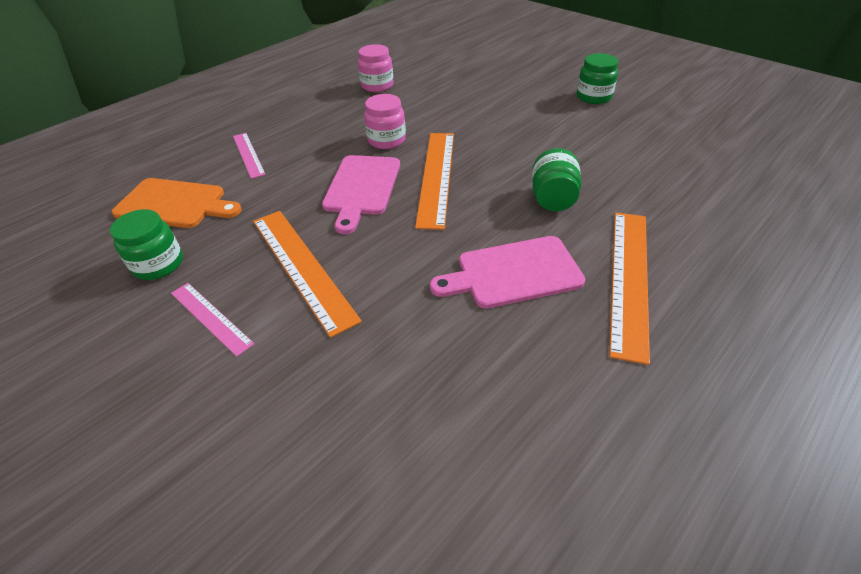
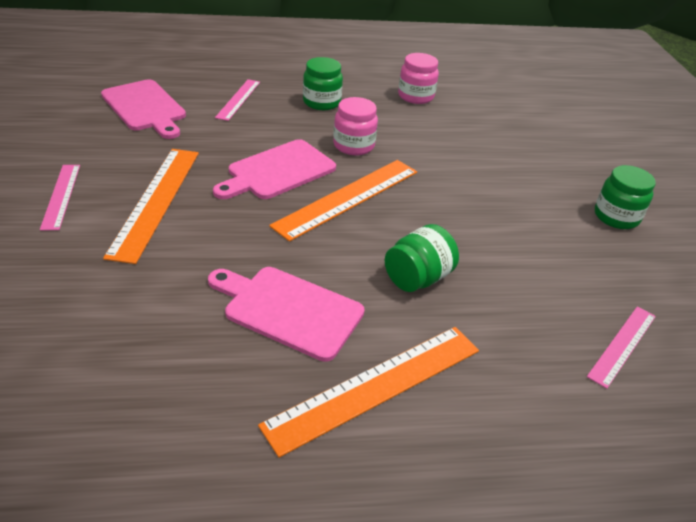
camera: 35 degrees right, 5 degrees down
green jar [110,209,183,280] -> green jar moved to [303,57,343,110]
orange cutting board [112,178,242,228] -> pink cutting board [101,79,186,139]
none -> pink ruler [587,306,656,389]

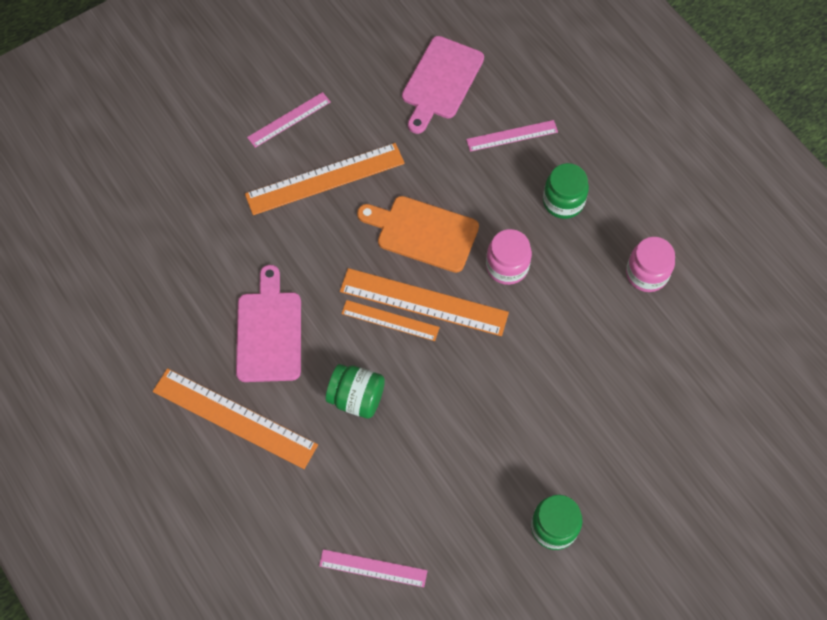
camera: 65 degrees right, 25 degrees up
pink cutting board [213,139,336,199] -> orange cutting board [357,196,479,273]
none -> orange ruler [341,300,440,341]

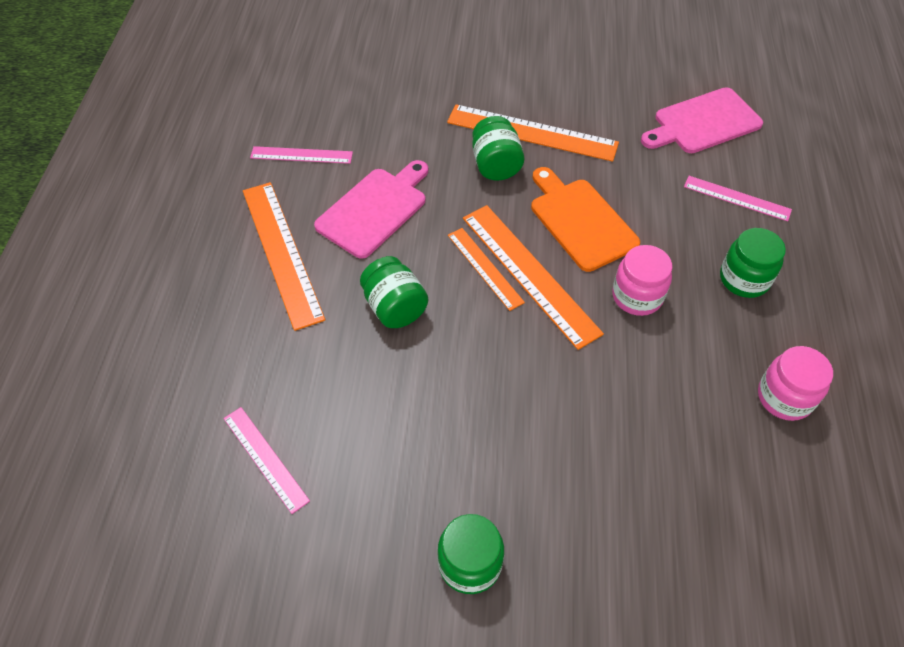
camera: 40 degrees right, 10 degrees down
pink ruler [247,92,331,148] -> pink ruler moved to [250,146,353,164]
none -> green jar [472,116,524,180]

